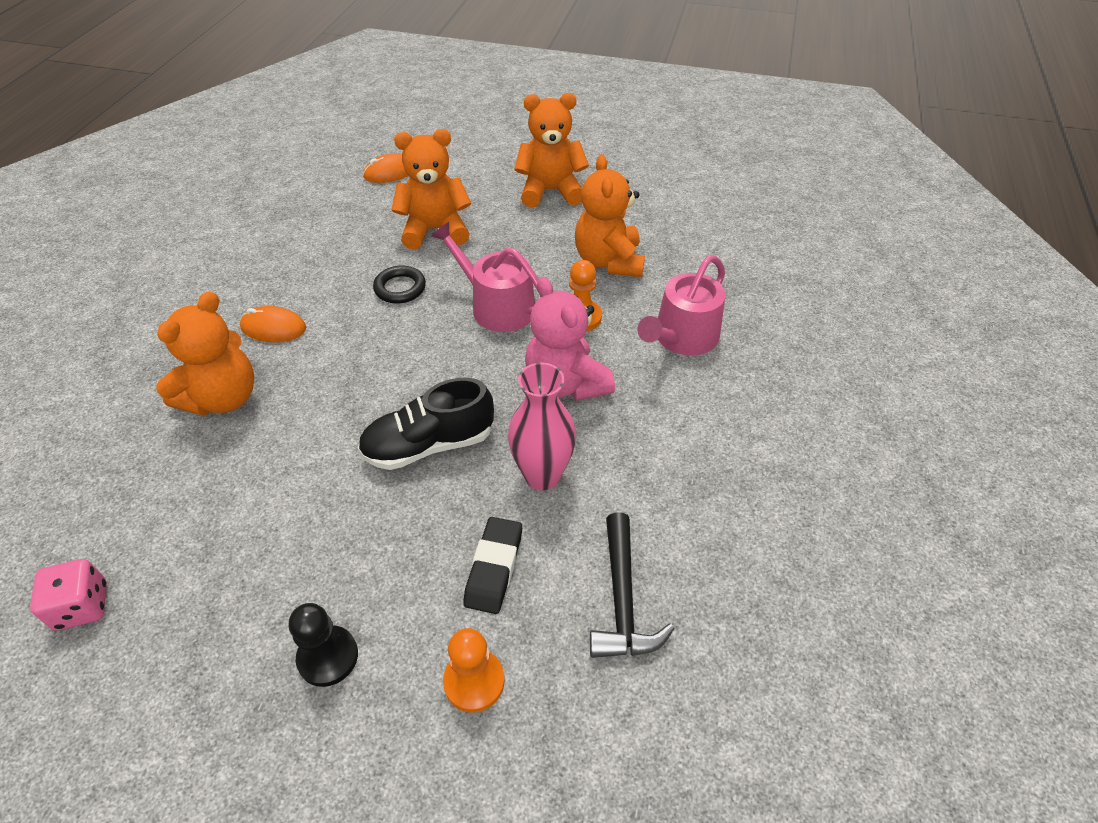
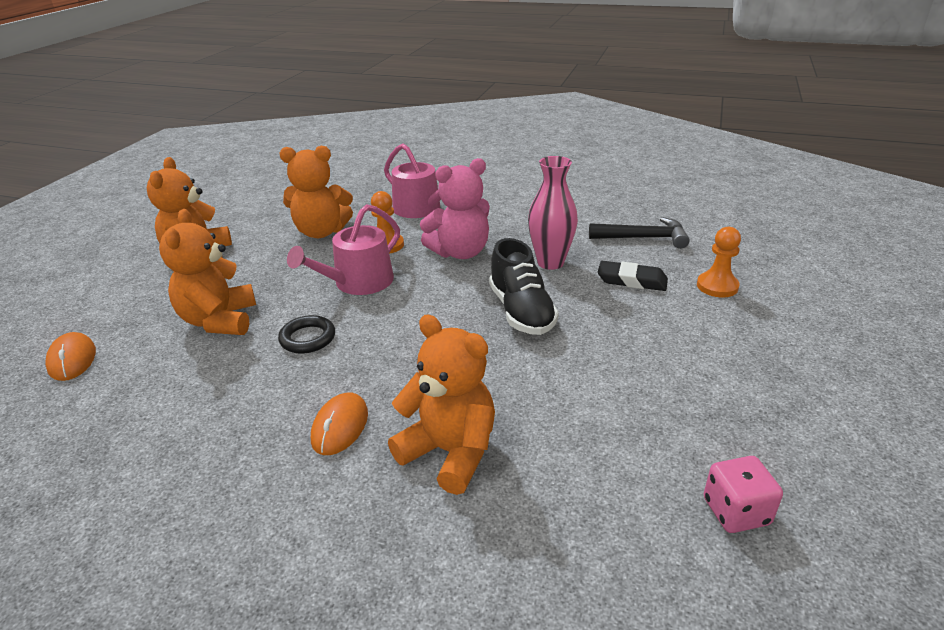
camera: 85 degrees left, 15 degrees down
black pawn [289,603,358,687] -> none

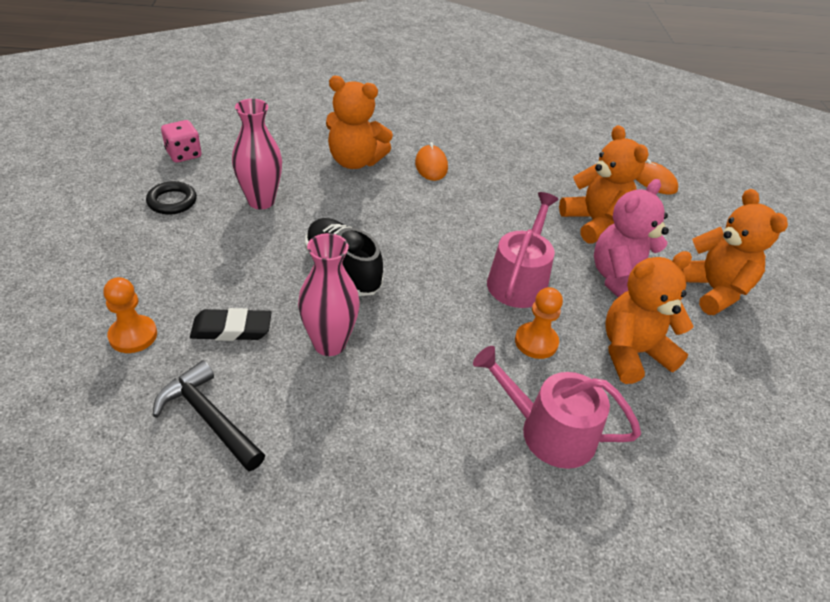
camera: 155 degrees right, 10 degrees up
black ring [278,315,335,353] -> black ring moved to [146,181,197,215]
pink teddy bear [420,158,490,259] -> pink teddy bear moved to [594,179,669,297]
black hammer [589,217,690,249] -> black hammer turned 60 degrees clockwise [153,360,265,471]
none -> pink vase [232,99,282,209]

